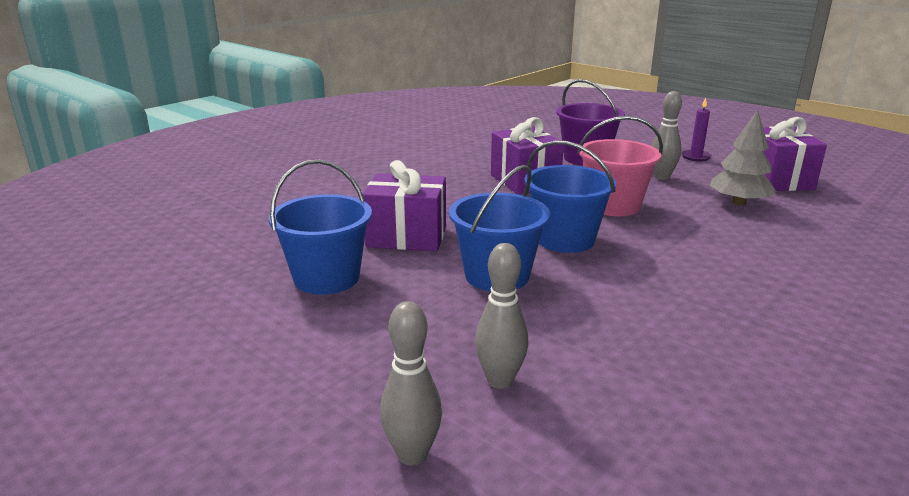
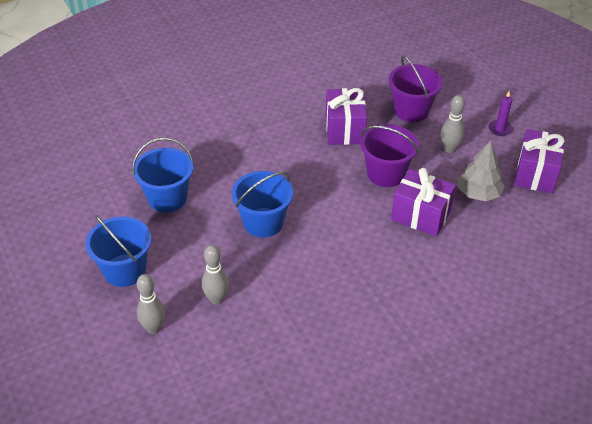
camera: 20 degrees right, 20 degrees up
purple gift [363,160,446,251] -> purple gift moved to [391,168,456,237]
blue bucket [525,140,616,253] -> blue bucket moved to [85,215,151,287]
pink bucket [577,116,663,216] -> purple bucket [360,124,419,187]

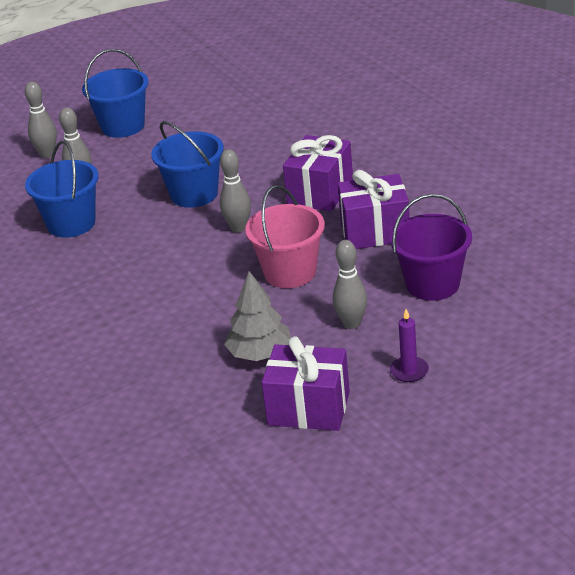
camera: 90 degrees right, 10 degrees down
blue bucket [132,137,193,213] -> blue bucket moved to [25,141,99,238]
purple bucket [360,124,419,187] -> pink bucket [245,185,325,288]
purple gift [391,168,456,237] -> purple gift moved to [283,135,353,211]
none -> grey bowling pin [220,149,251,232]

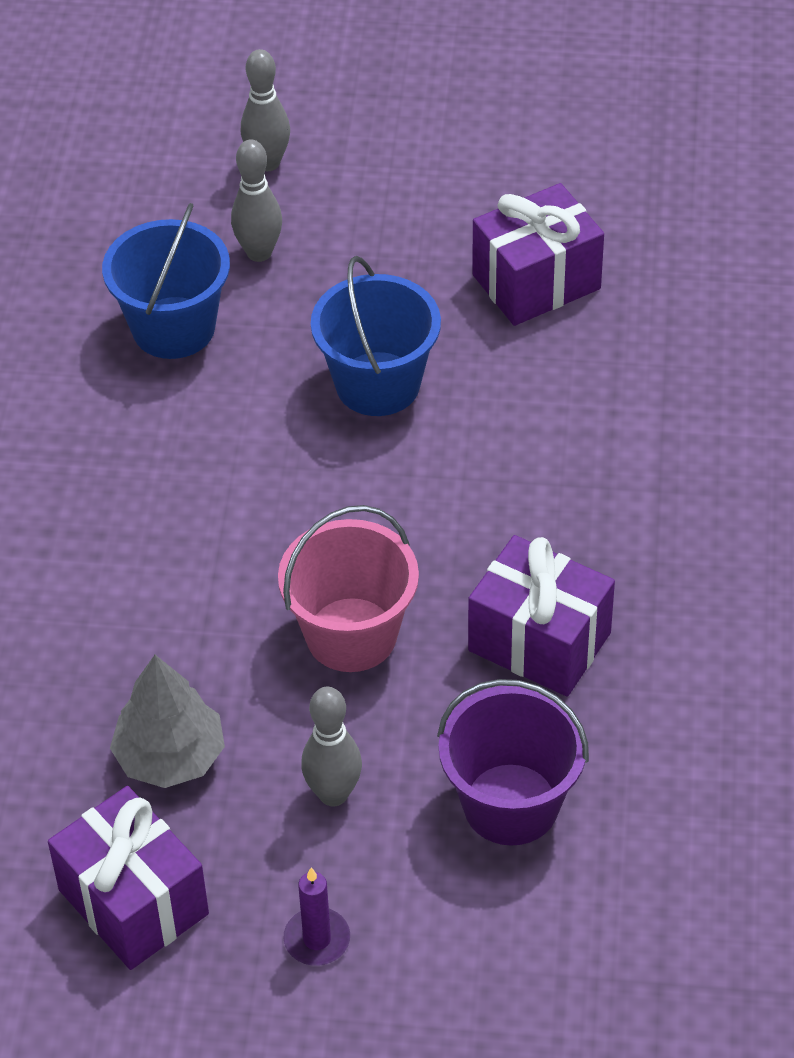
camera: 35 degrees right, 15 degrees up
blue bucket [82,49,148,138] -> none
grey bowling pin [220,149,251,232] -> none
purple gift [283,135,353,211] -> purple gift moved to [472,183,604,326]

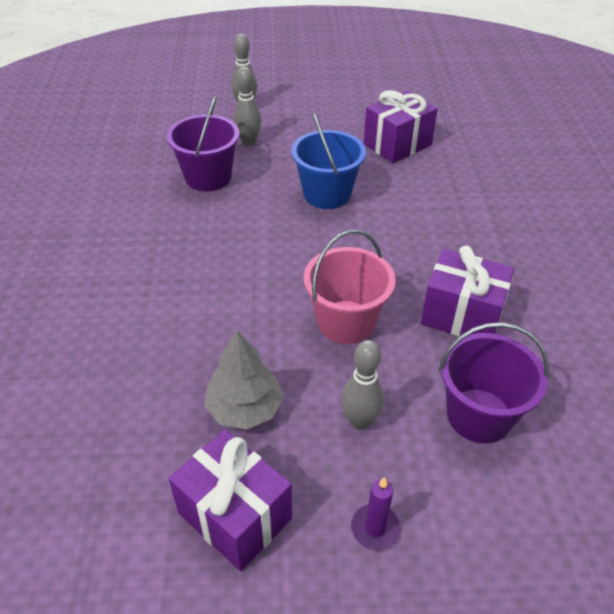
camera: 10 degrees left, 5 degrees down
blue bucket [102,203,230,359] -> purple bucket [166,96,240,191]

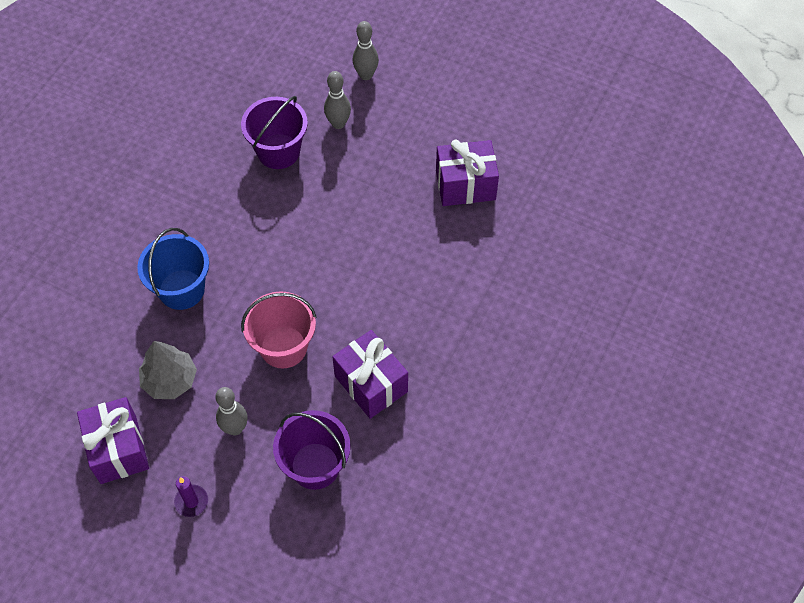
camera: 30 degrees right, 15 degrees up
blue bucket [291,113,366,209] -> blue bucket moved to [137,228,209,310]

